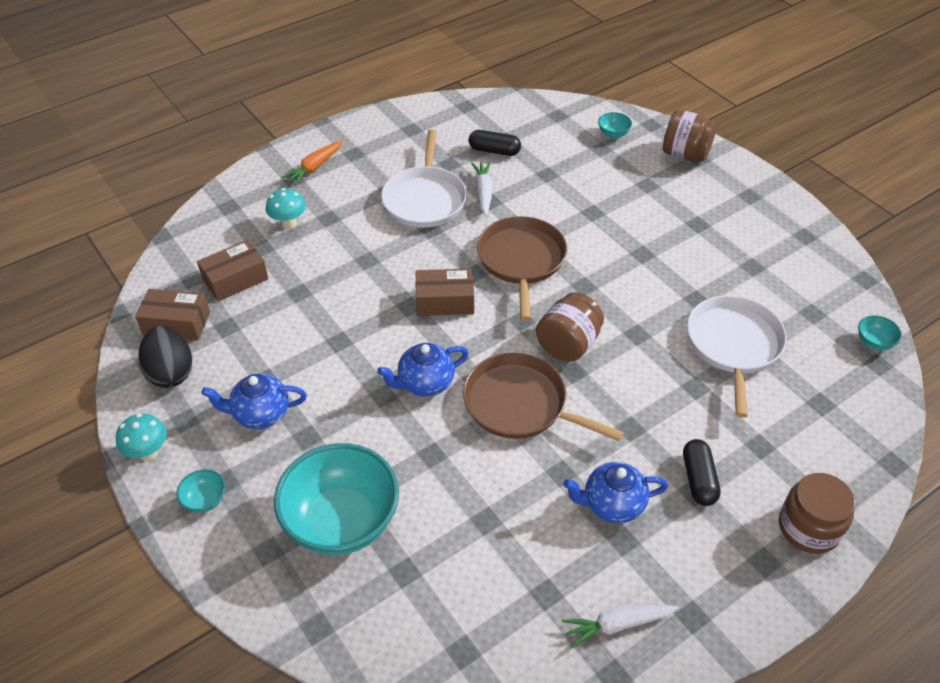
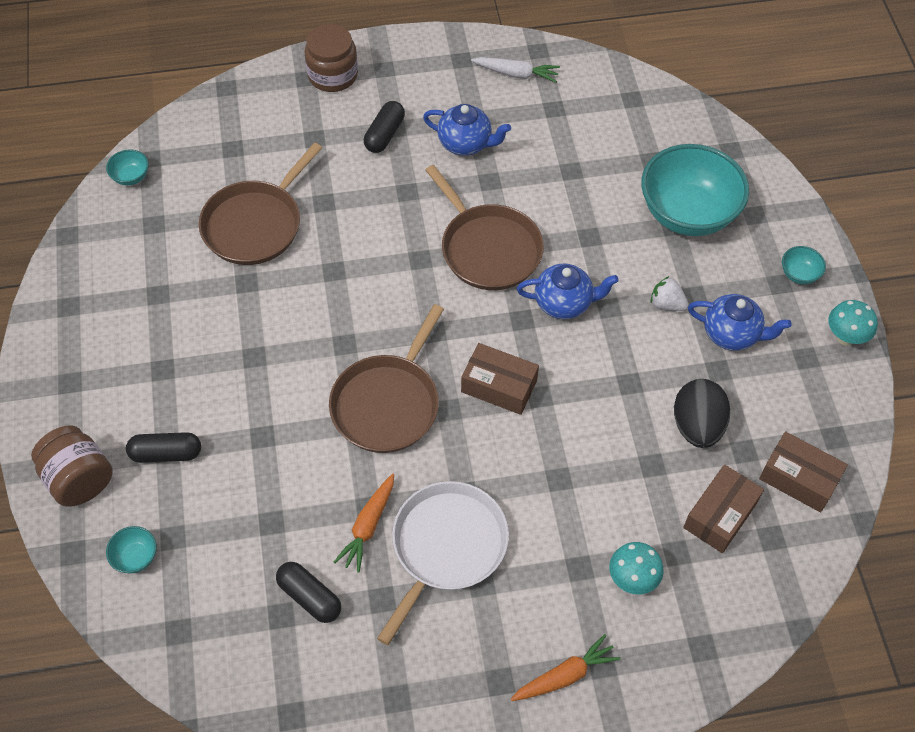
camera: 155 degrees left, 10 degrees up
black egg [138,326,192,388] -> black egg moved to [674,379,731,448]
brown box [197,240,268,301] -> brown box turned 45 degrees counterclockwise [683,464,764,553]
white carrot [471,162,493,216] -> orange carrot [334,473,394,573]
brown jar [536,292,604,362] -> none
white pan [687,295,787,418] -> brown pan [199,143,322,265]
none -> black capsule [126,432,201,463]
none -> white strawberry [650,276,689,311]

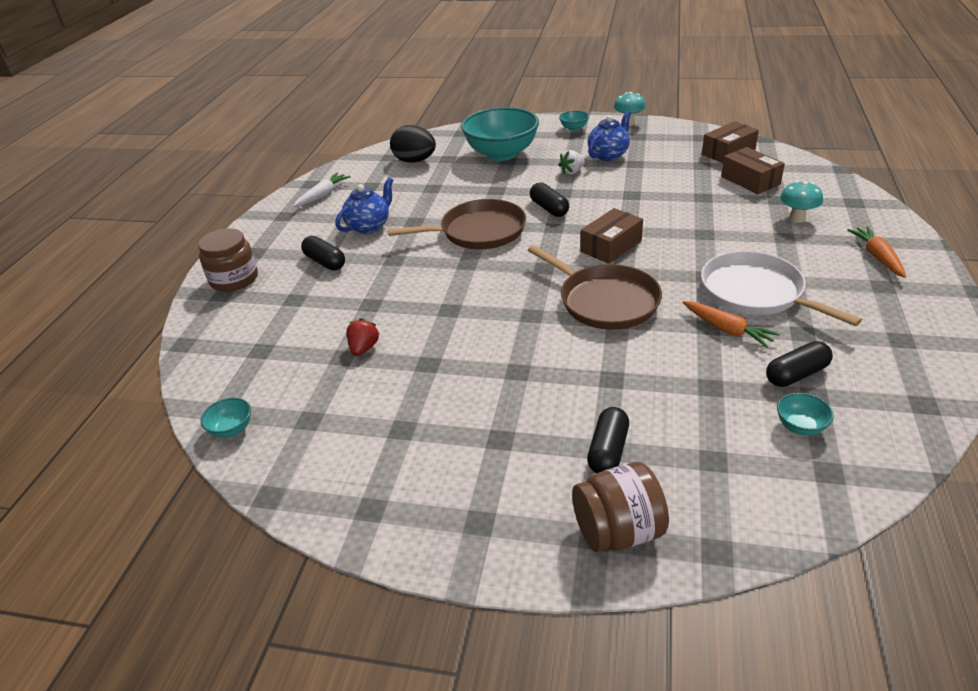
camera: 65 degrees left, 20 degrees down
turquoise bowl [106,526,157,573] -> turquoise bowl moved to [777,393,834,436]
brown pan [199,143,322,265] -> red strawberry [346,318,379,356]
blue teapot [517,264,619,319] -> black capsule [530,182,569,217]
black egg [674,379,731,448] -> black egg moved to [390,125,436,163]

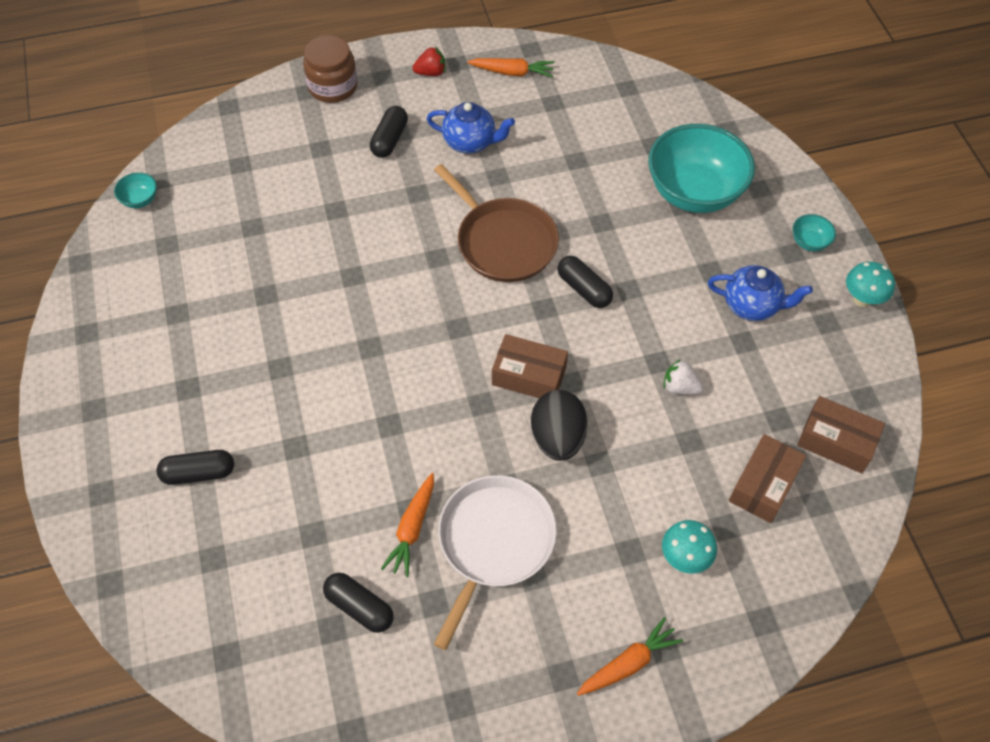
camera: 60 degrees right, 20 degrees up
white carrot [293,173,351,207] -> orange carrot [467,58,554,77]
red strawberry [346,318,379,356] -> red strawberry moved to [413,47,445,76]
black egg [390,125,436,163] -> black egg moved to [531,390,588,461]
brown pan [528,245,662,330] -> none
black capsule [530,182,569,217] -> black capsule turned 75 degrees counterclockwise [558,256,613,308]
white strawberry [558,150,585,175] -> white strawberry moved to [663,359,704,395]
brown jar [572,462,669,552] -> none
turquoise bowl [777,393,834,436] -> none

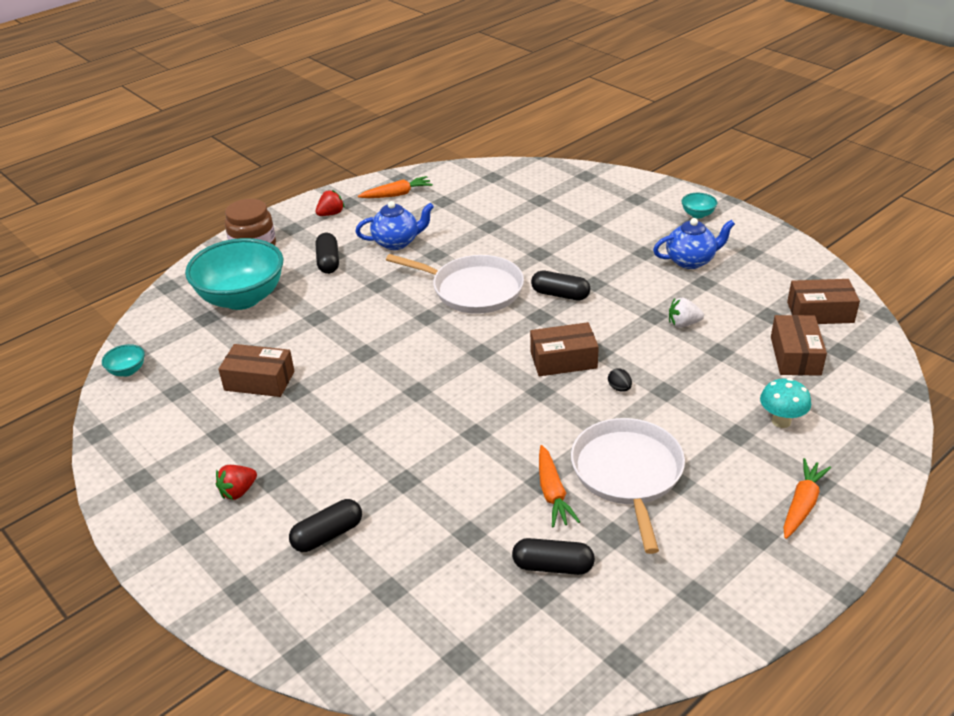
camera: 25 degrees left, 20 degrees down
brown pan [434,164,559,282] -> white pan [386,254,524,314]
black egg [531,390,588,461] -> black egg [608,368,632,392], size x0.42
turquoise bowl [648,124,755,213] -> turquoise bowl moved to [185,238,283,310]
turquoise mushroom [846,262,895,307] -> none
none -> red strawberry [216,465,257,500]
none -> brown box [218,344,294,397]

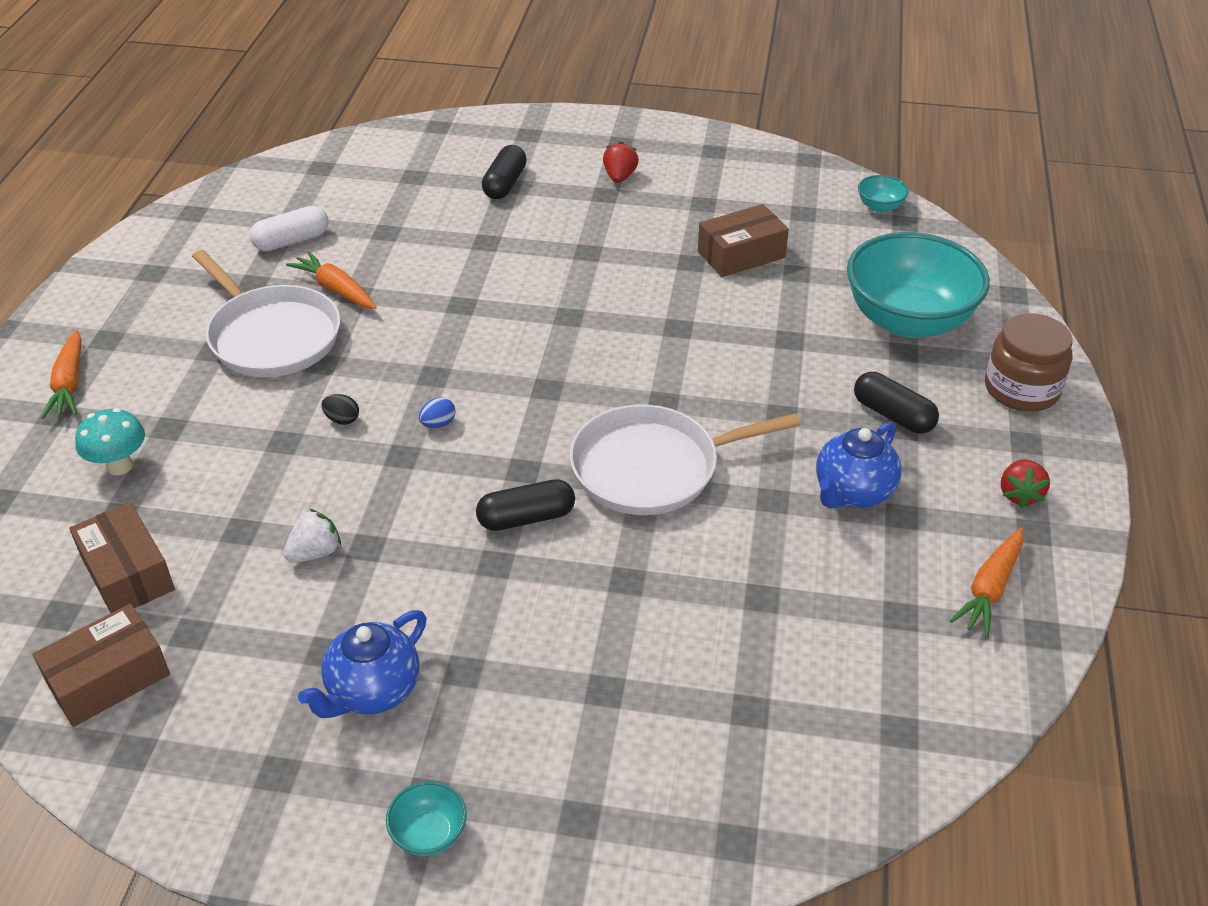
camera: 140 degrees right, 5 degrees up
black capsule [512,538,595,575] -> white capsule [250,206,329,251]
brown box [530,322,599,376] -> blue egg [419,397,456,428]

